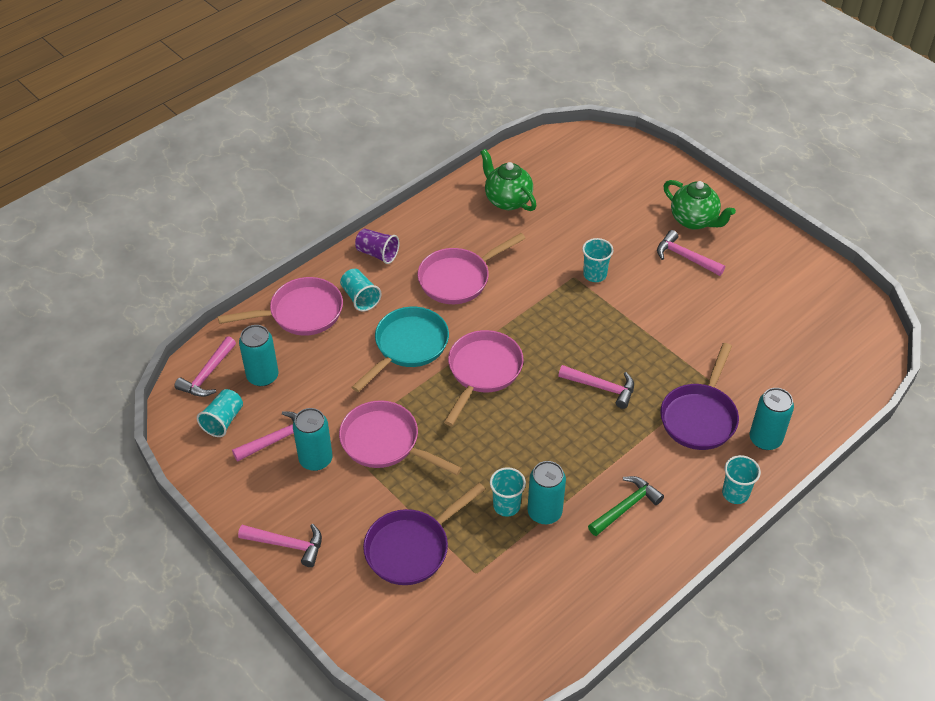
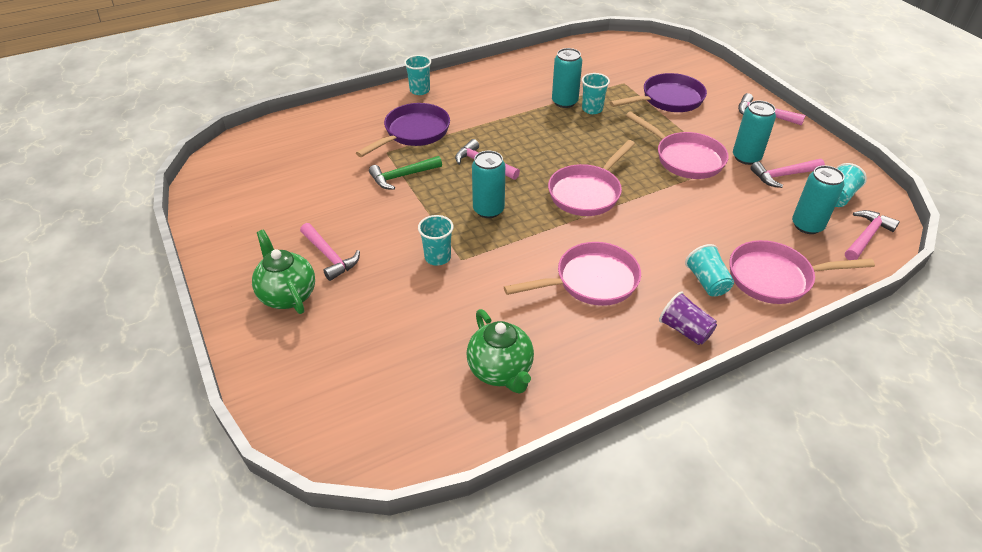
camera: 165 degrees left, 5 degrees down
turquoise pan [352,307,449,392] -> none
green hammer [588,476,664,536] -> green hammer moved to [369,156,442,190]
turquoise can [750,388,794,450] -> turquoise can moved to [472,151,505,218]

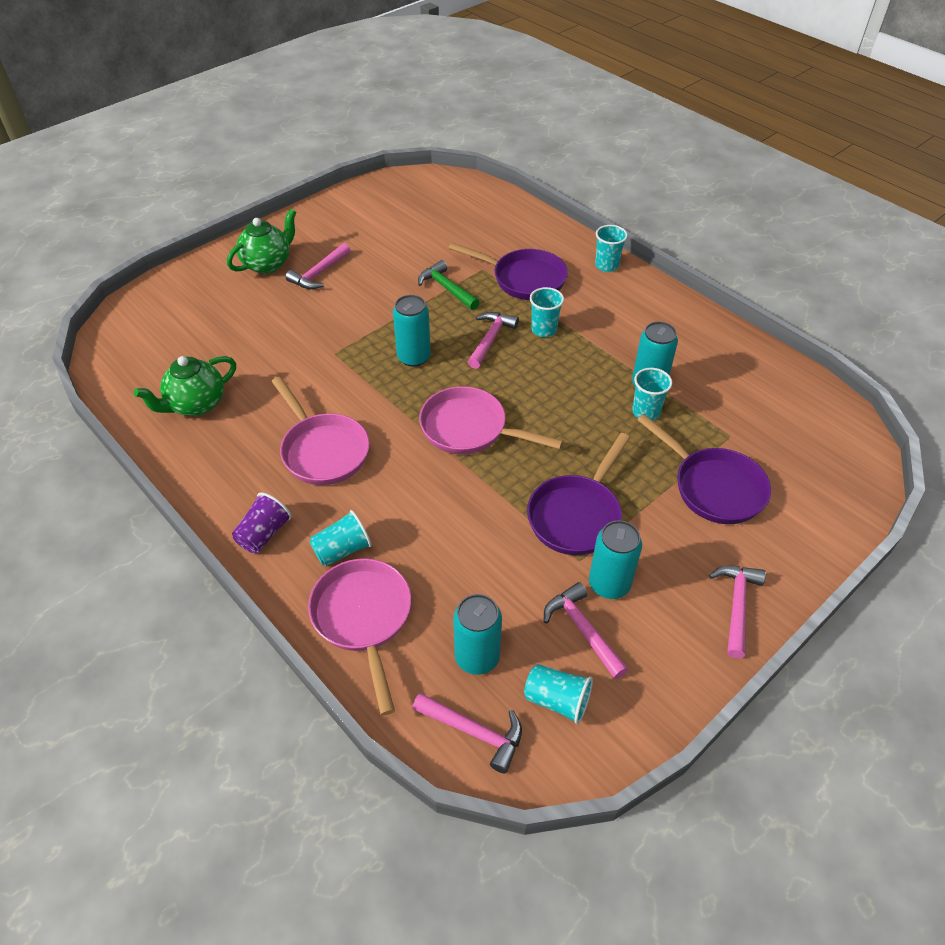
camera: 75 degrees right, 5 degrees up
turquoise cup [418,215,454,266] -> turquoise cup moved to [530,287,564,337]
pink pan [626,112,728,179] -> purple pan [527,433,630,555]

